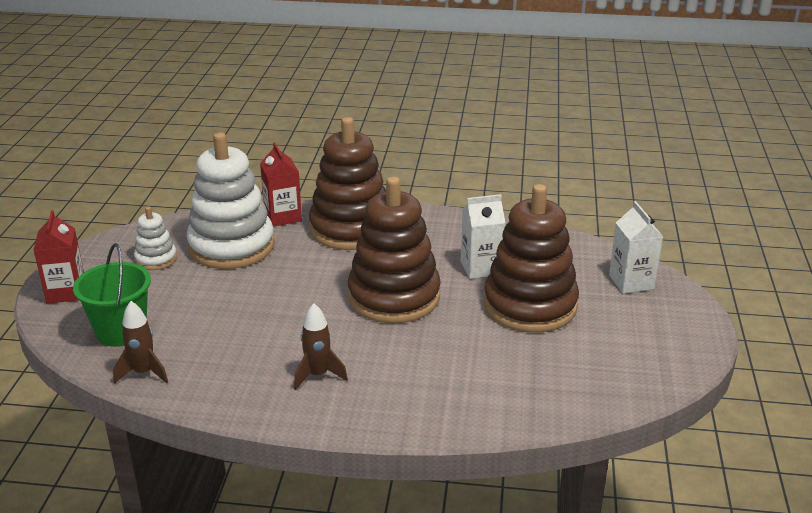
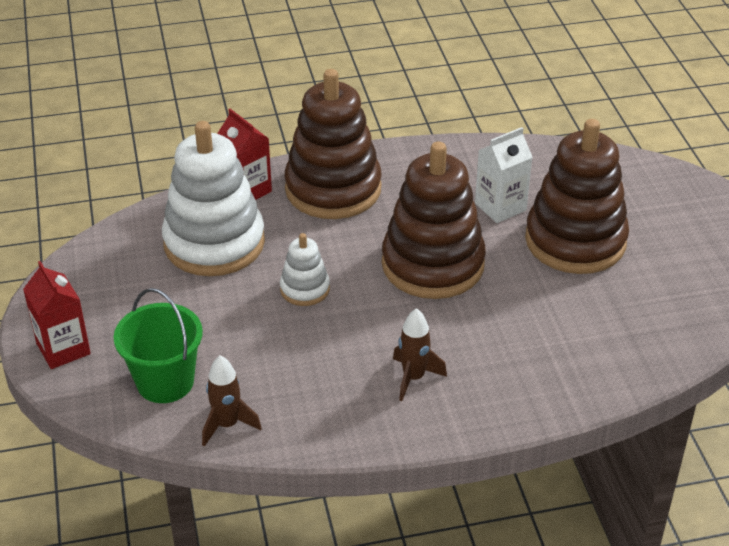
camera: 20 degrees left, 10 degrees up
white stacking toy [134,206,177,270] -> white stacking toy moved to [280,233,330,306]
white carton [609,201,663,294] -> none

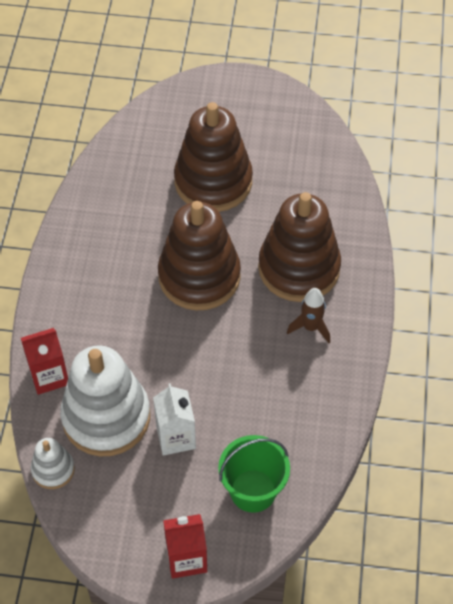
camera: 70 degrees left, 15 degrees up
brown rocket [202,355,262,447] -> none
white stacking toy [280,233,330,306] -> white stacking toy moved to [31,438,75,489]
brown stacking toy [284,69,382,219] -> brown stacking toy moved to [258,192,341,302]
white carton [475,127,532,223] -> white carton moved to [153,383,196,456]

